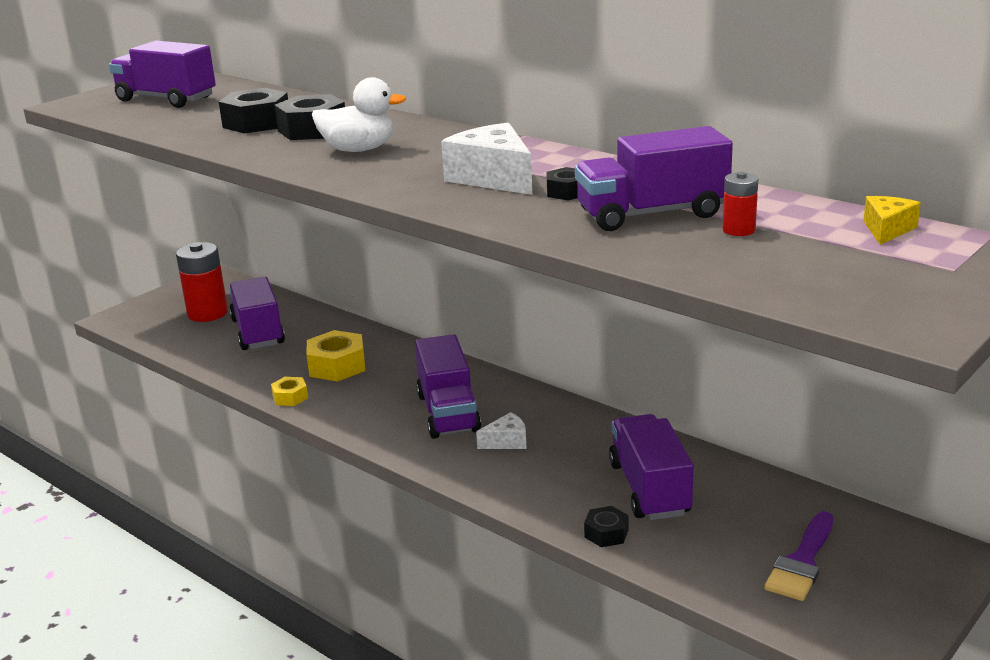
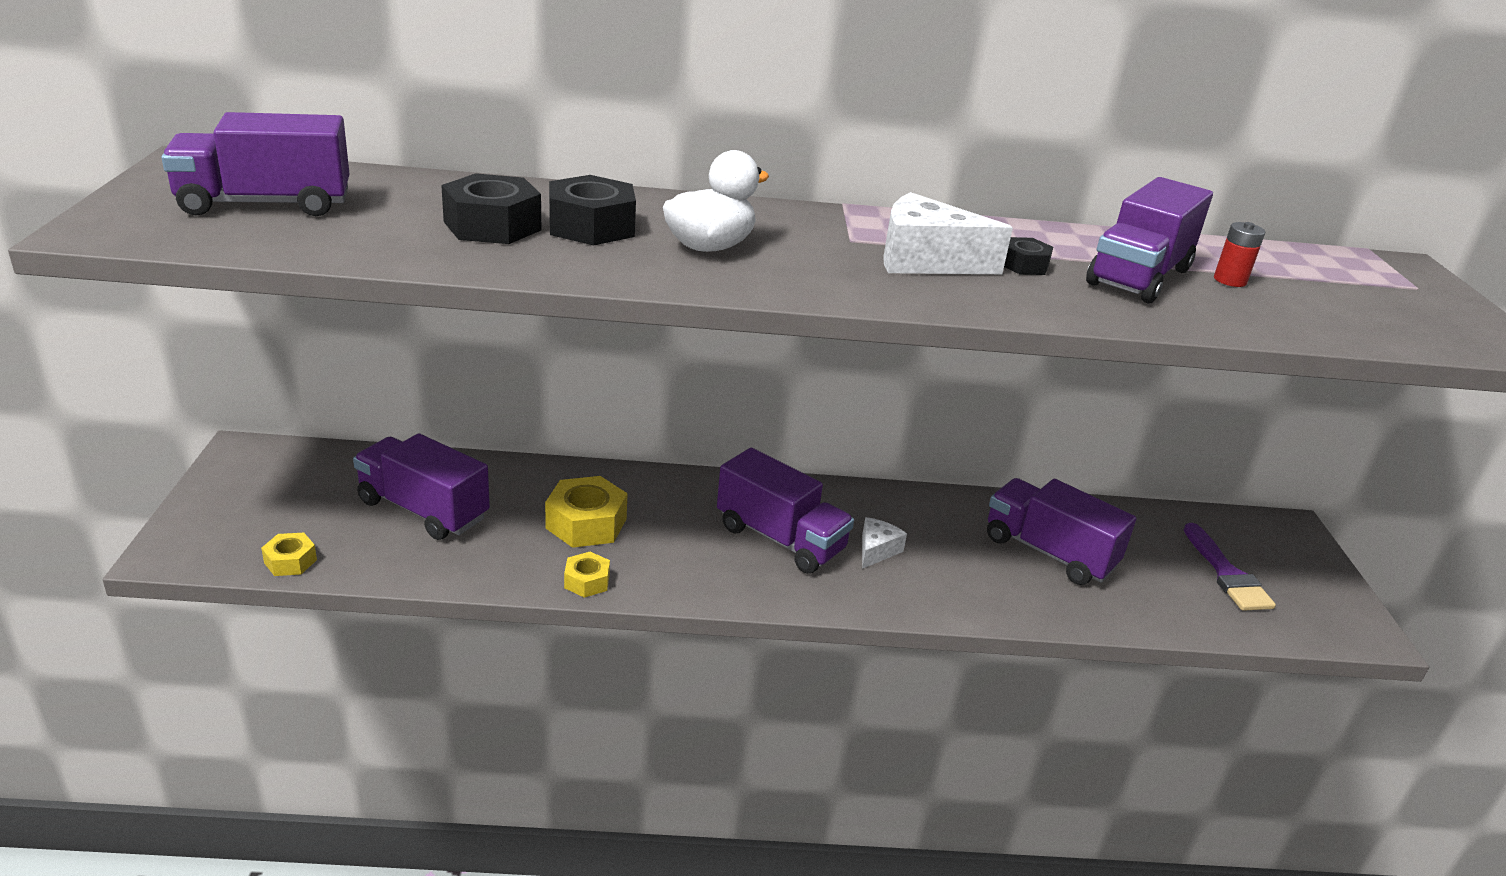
camera: 45 degrees left, 5 degrees up
red battery [176,242,228,322] -> none
black nut [584,506,629,547] -> none
yellow cheese [863,196,921,245] -> none
none -> yellow nut [261,533,317,576]

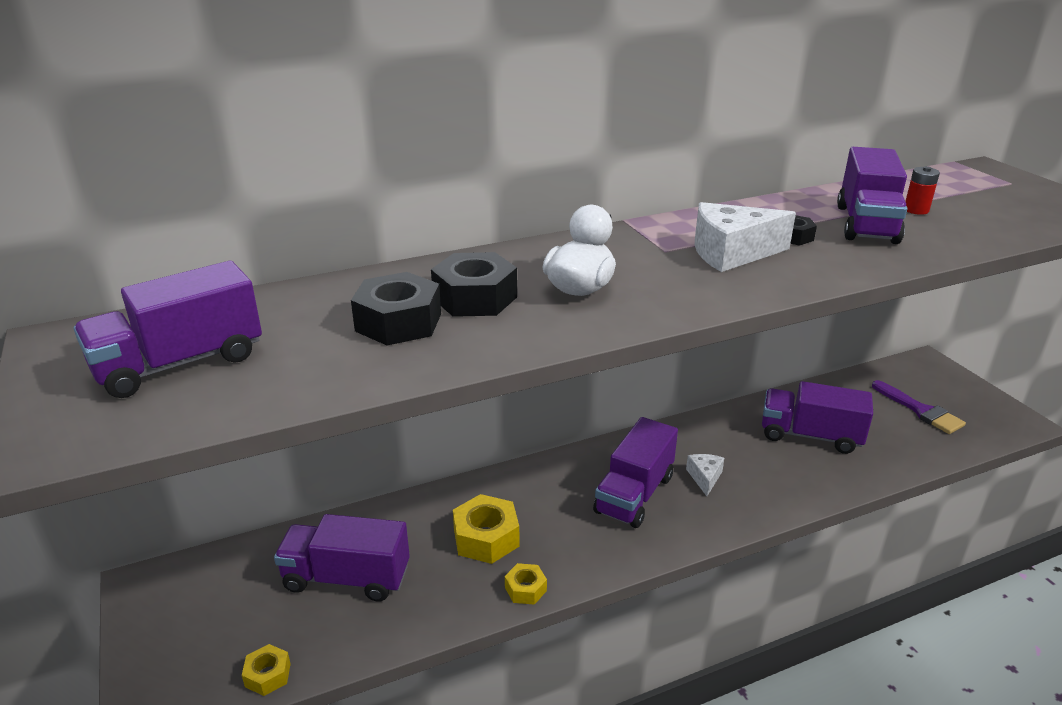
camera: 20 degrees left, 0 degrees up
purple truck [717,448,854,574] -> purple truck turned 105 degrees clockwise [593,417,678,528]

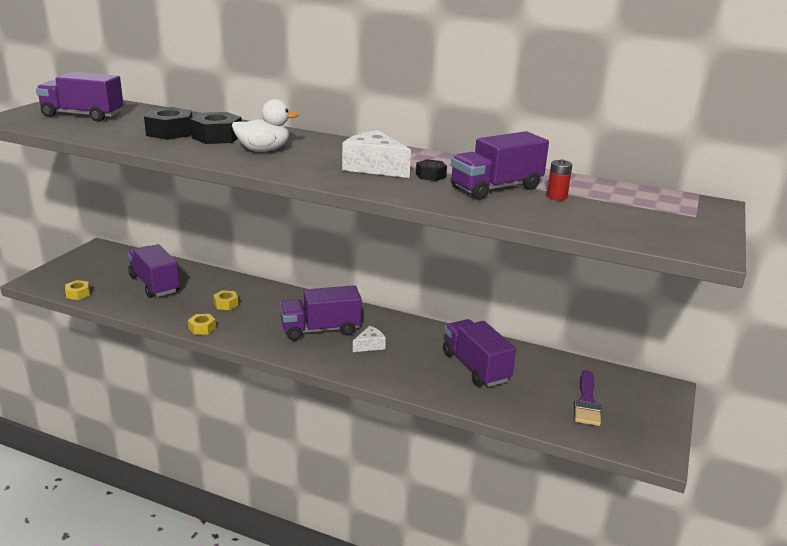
camera: 45 degrees right, 5 degrees down
yellow nut [453,494,520,564] -> yellow nut [213,290,239,310], size x0.56

